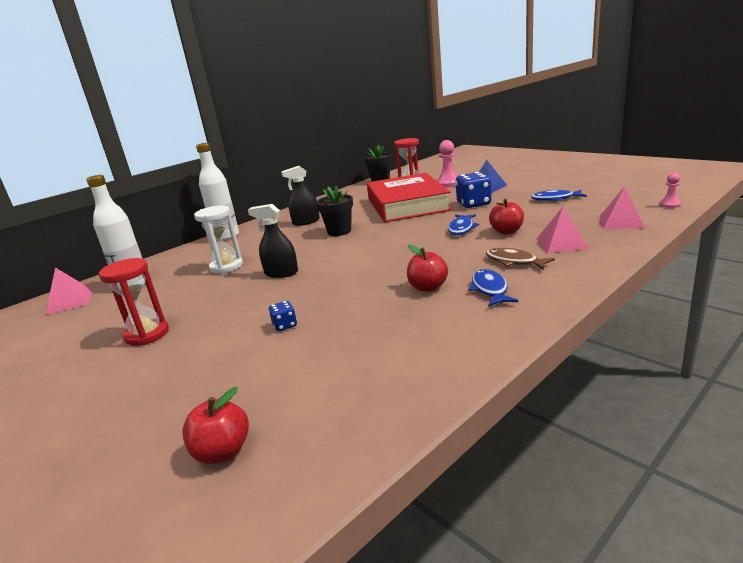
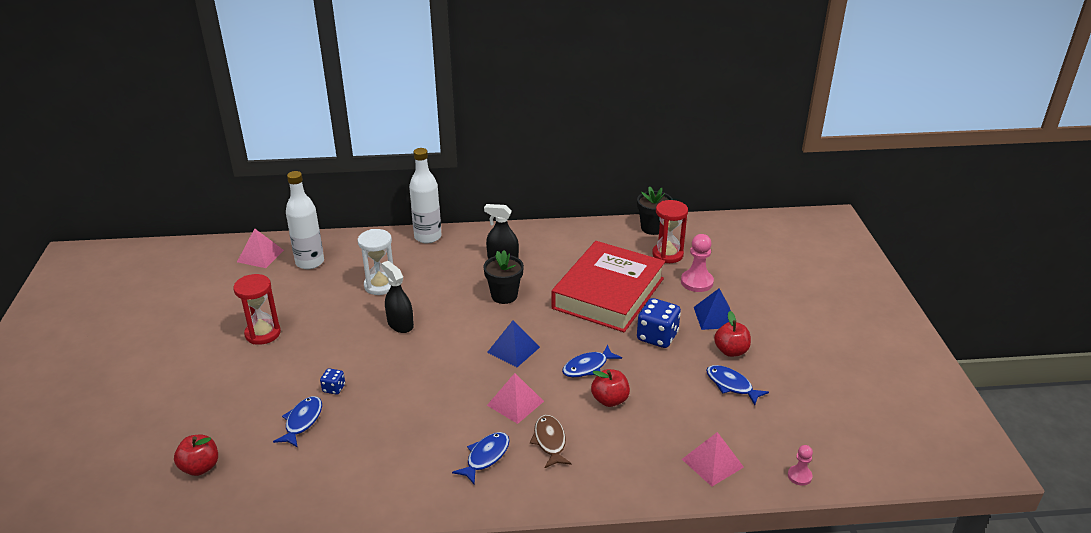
camera: 35 degrees right, 10 degrees up
red apple [407,244,448,292] -> red apple moved to [714,311,751,357]
pink pyramid [537,207,588,253] -> pink pyramid moved to [487,373,544,424]
none -> blue fish [273,396,322,448]
none -> blue pyramid [487,320,540,367]

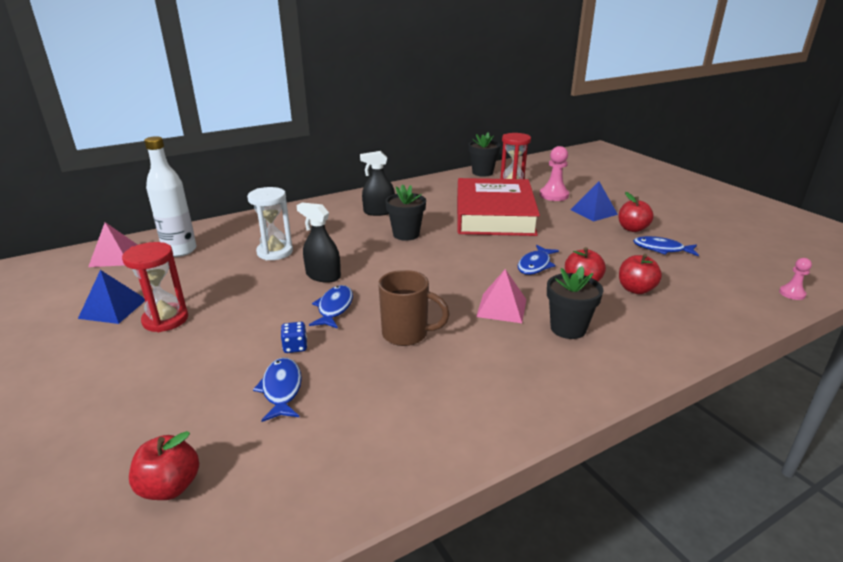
camera: 25 degrees left, 5 degrees down
white bottle [409,148,442,243] -> none
blue fish [452,432,510,484] -> blue fish moved to [309,285,353,329]
blue pyramid [487,320,540,367] -> blue pyramid moved to [78,270,145,324]
brown fish [530,415,572,469] -> black flower pot [547,266,604,339]
blue dice [637,298,681,348] -> none
pink pyramid [682,432,744,486] -> none
none -> brown mug [378,270,450,346]
none -> red apple [619,254,662,294]

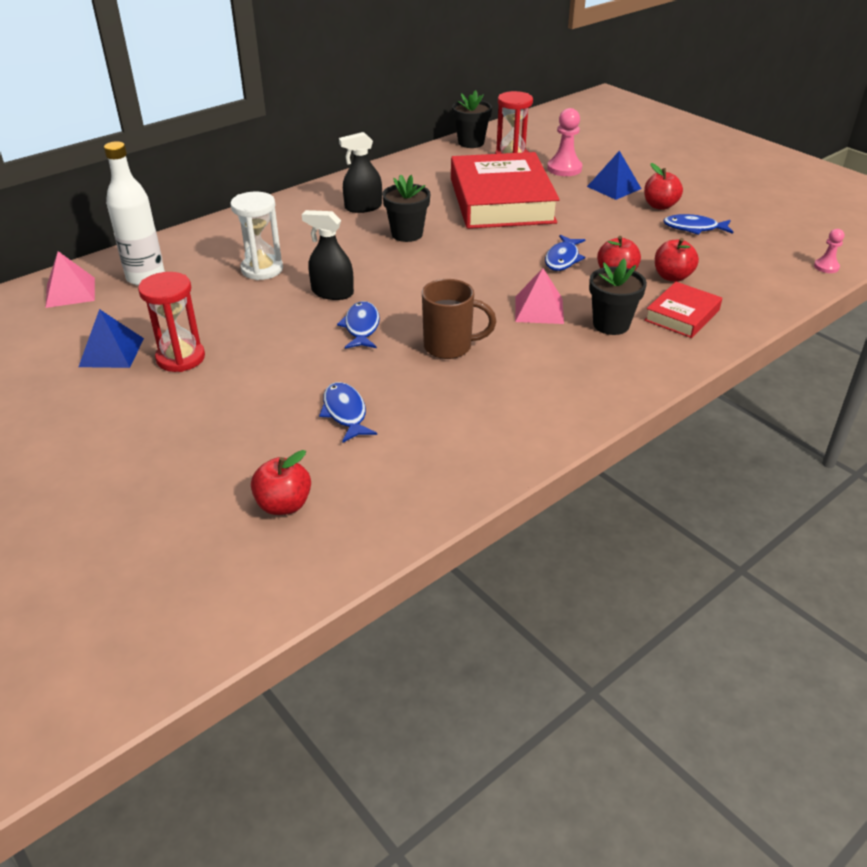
camera: 10 degrees left, 10 degrees up
blue dice [281,322,307,353] -> none
none -> red book [645,282,722,338]

